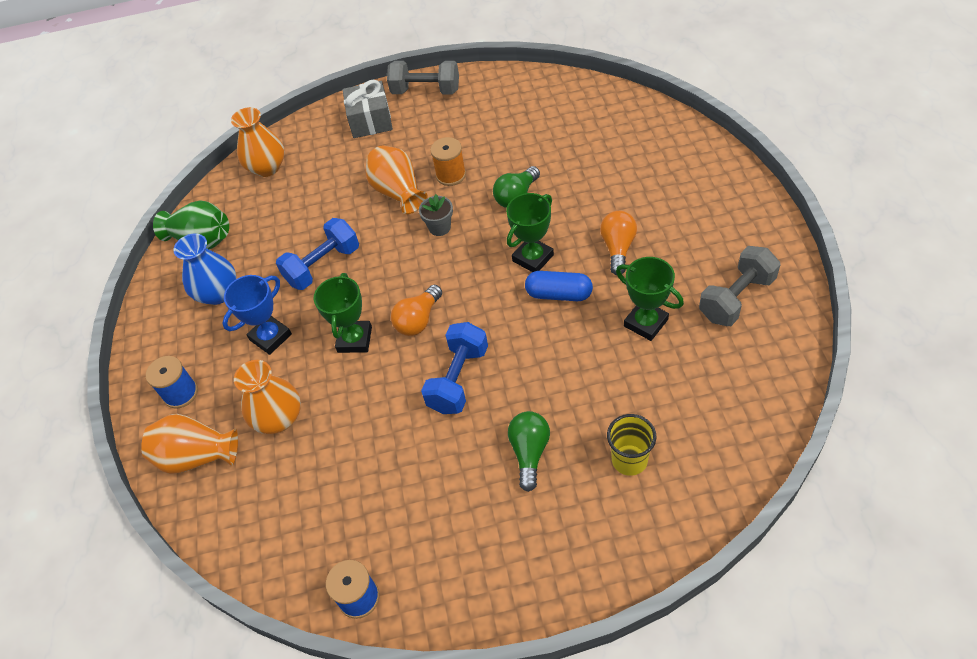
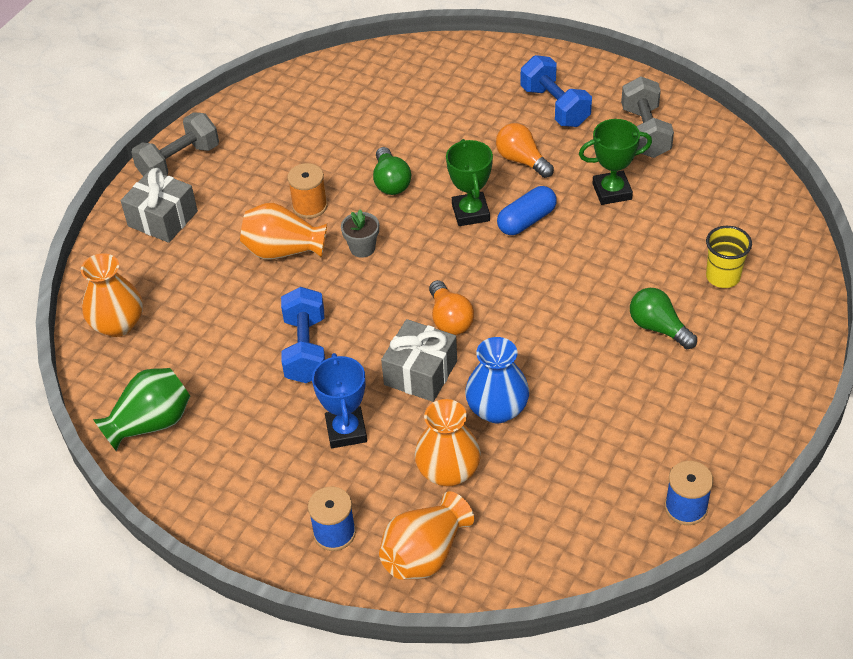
camera: 55 degrees left, 5 degrees down
blue vase [173,233,236,305] -> blue vase moved to [465,337,529,423]
green trophy [314,273,372,353] -> grey gift [381,319,457,402]
blue dumbbell [421,322,488,414] -> blue dumbbell moved to [521,55,592,127]

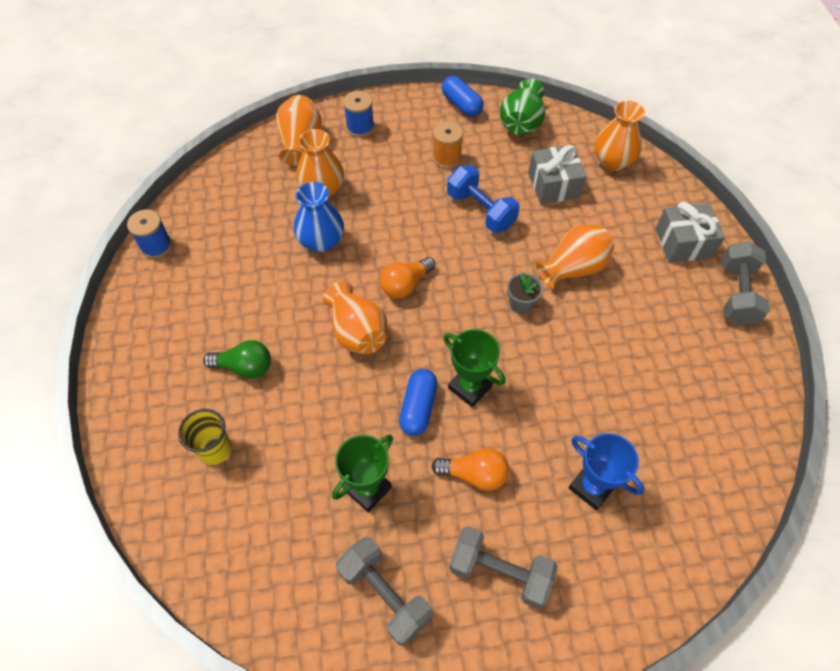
camera: 140 degrees right, 10 degrees up
orange spool [287,163,327,219] -> orange spool moved to [432,121,463,168]
blue trophy [312,353,367,448] -> blue trophy moved to [569,433,645,511]
green light bulb [373,147,411,195] -> none
grey gift [381,319,457,402] -> grey gift moved to [528,145,586,204]
orange light bulb [429,280,474,335] -> orange light bulb turned 75 degrees counterclockwise [380,257,436,298]
blue dumbbell [521,55,592,127] -> grey dumbbell [449,526,557,609]
none -> orange vase [323,281,387,354]
none -> blue capsule [442,76,484,117]

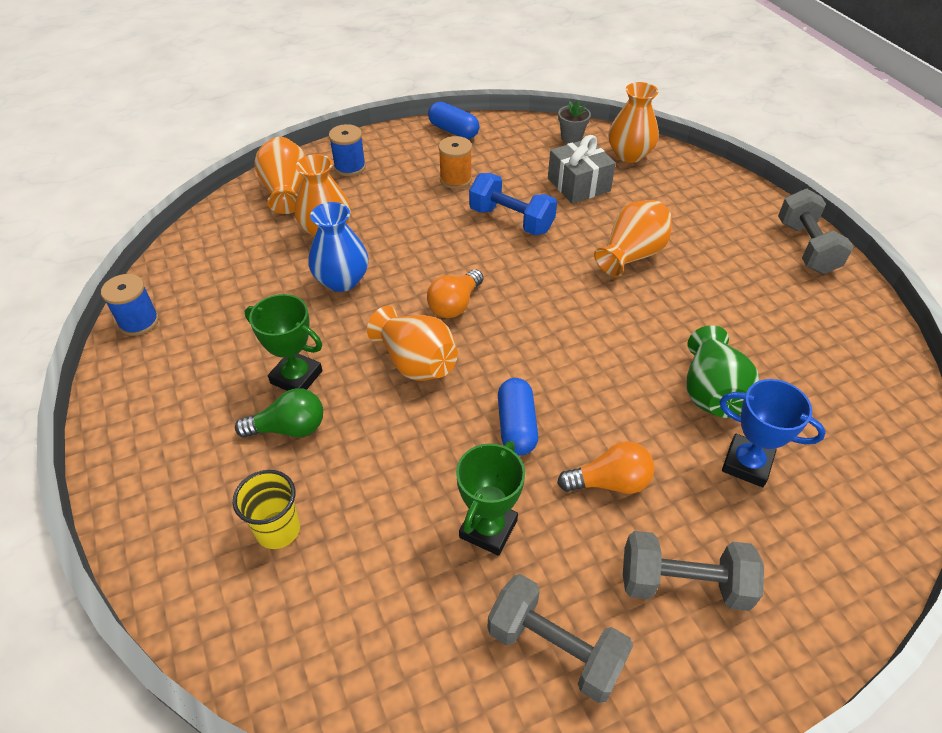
camera: 15 degrees left, 10 degrees down
green trophy [444,329,506,407] -> green trophy moved to [245,294,323,391]
green vase [500,78,545,135] -> green vase moved to [687,325,759,418]
grey flower pot [507,272,543,314] -> grey flower pot moved to [558,101,591,143]
grey gift [656,202,725,263] -> none

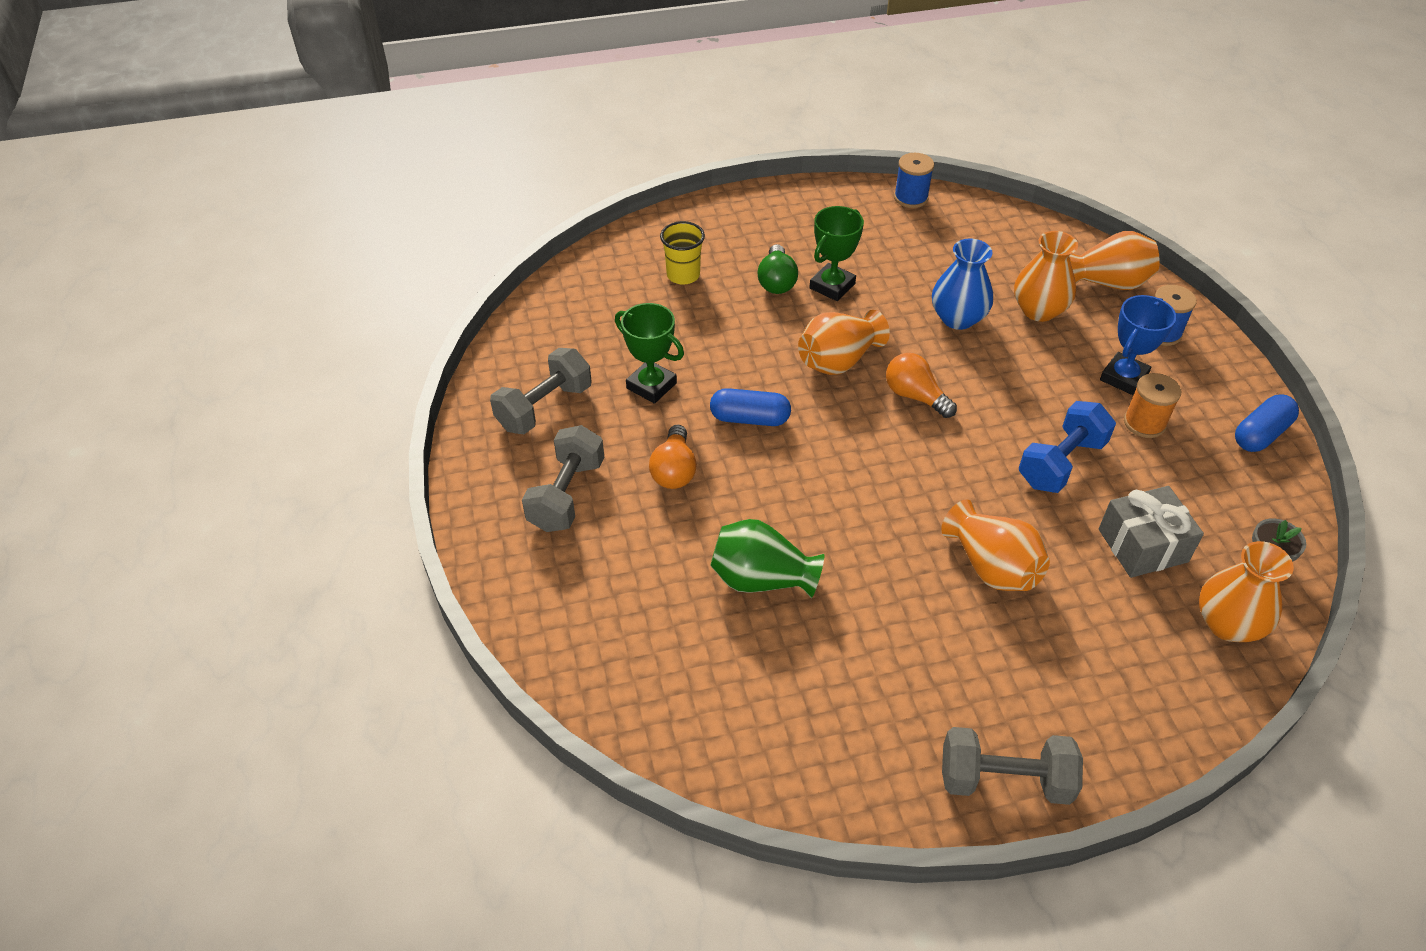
camera: 100 degrees right, 0 degrees up
blue trophy [720,379,826,487] -> blue trophy moved to [1100,295,1176,395]

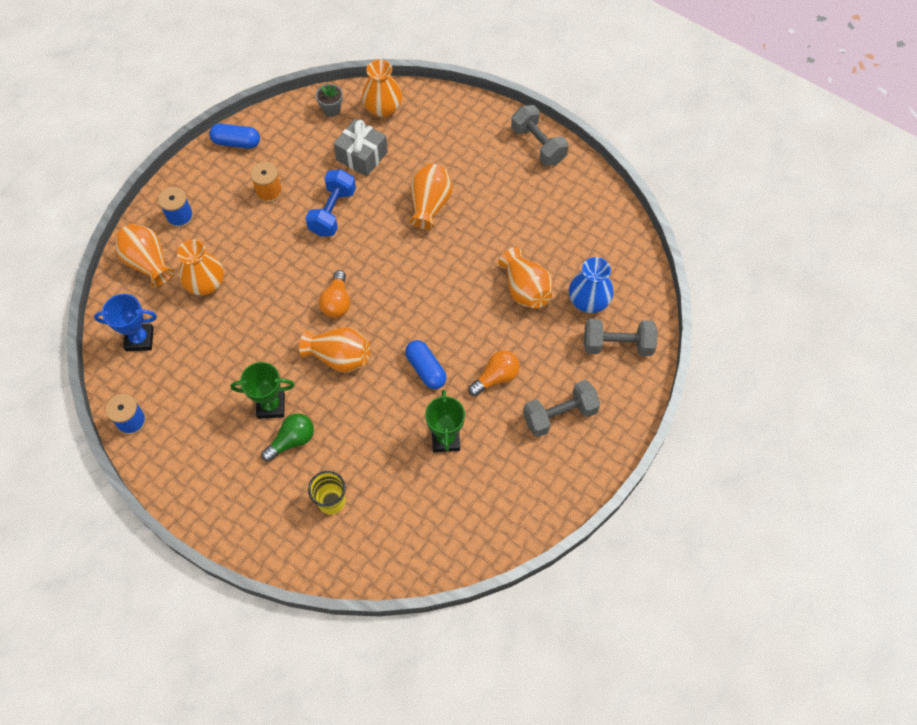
camera: 130 degrees left, 15 degrees up
grey dumbbell [490,348,591,434] -> grey dumbbell moved to [584,318,658,356]
green vase [710,519,825,598] -> orange vase [498,247,553,309]
blue vase [932,239,993,330] -> blue vase moved to [569,257,614,313]
blue dumbbell [1019,401,1116,493] -> blue dumbbell turned 75 degrees counterclockwise [305,169,356,236]
blue trophy [1100,295,1176,395] -> blue trophy moved to [94,294,157,351]

